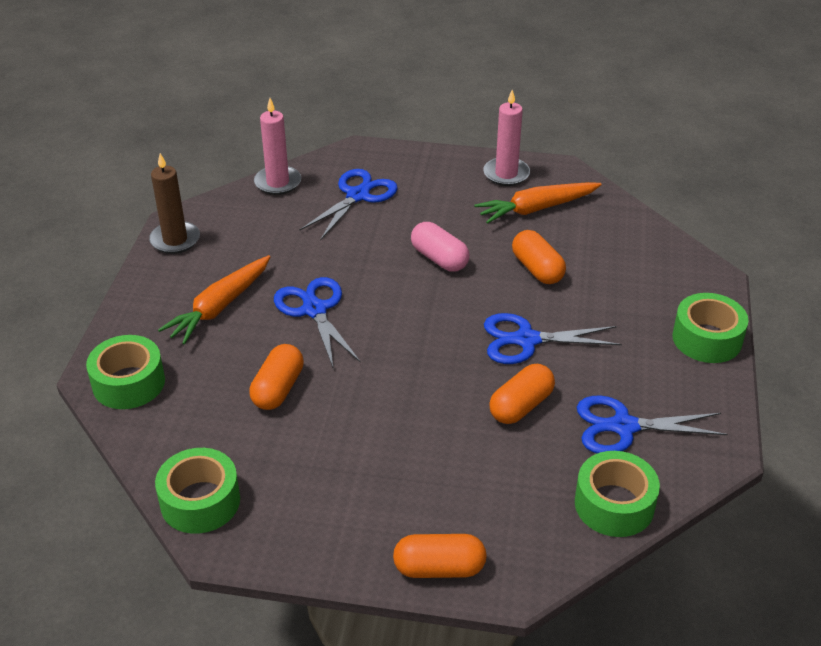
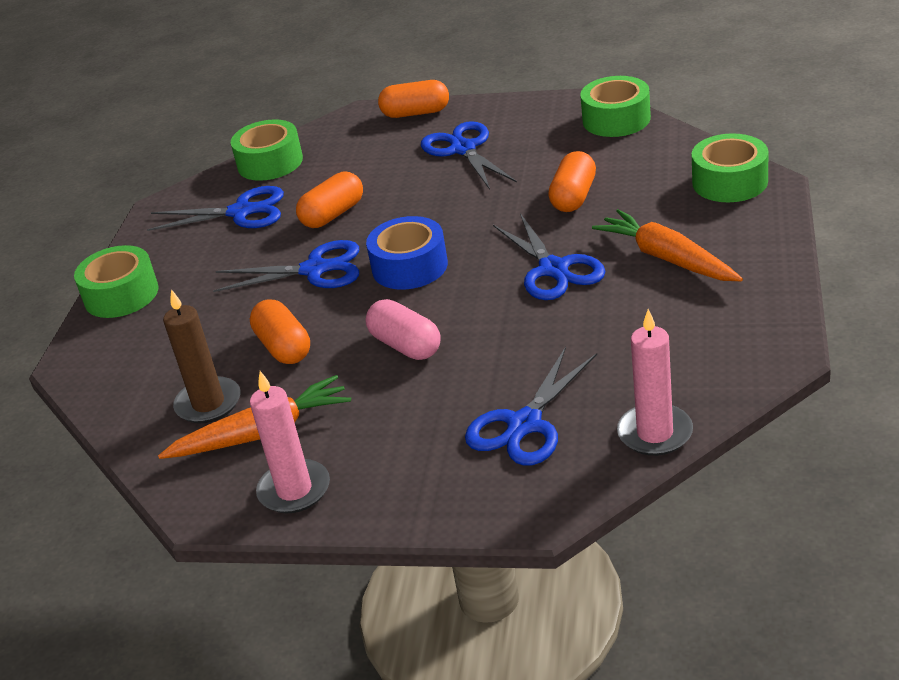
camera: 175 degrees left, 5 degrees down
brown candle [149,153,200,254] -> brown candle moved to [163,289,240,423]
orange carrot [158,255,270,345] -> orange carrot turned 75 degrees counterclockwise [592,209,743,281]
none -> blue tape [366,216,448,290]
none -> blue scissors [421,121,517,189]

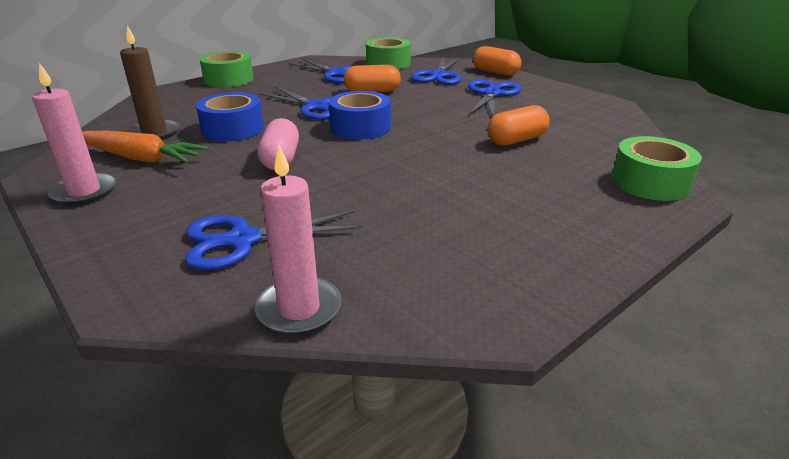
camera: 35 degrees right, 5 degrees down
orange capsule [250,300,310,364] -> blue tape [196,92,264,141]
blue scissors [493,213,606,300] -> blue scissors moved to [411,57,461,85]
green tape [580,76,651,137] -> none
orange carrot [592,209,743,281] -> none

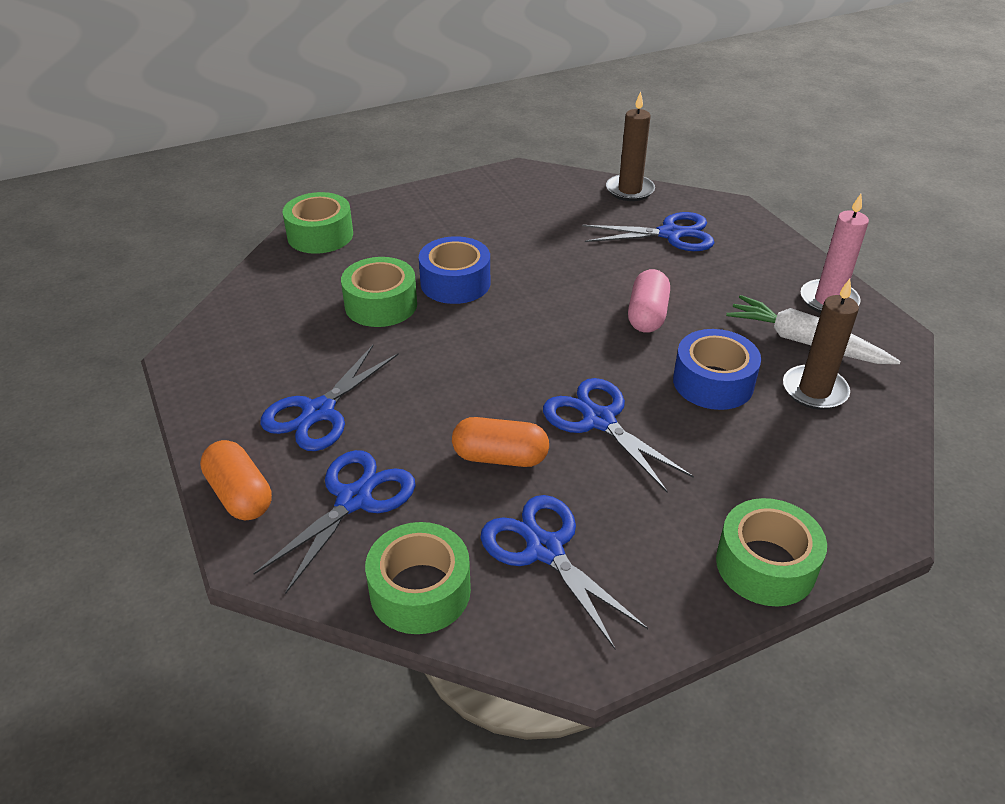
camera: 165 degrees left, 10 degrees up
orange carrot [82,131,208,163] -> white carrot [726,295,901,364]
pink candle [255,145,342,335] -> brown candle [606,92,655,201]
blue tape [329,91,391,139] -> blue tape moved to [419,236,490,304]
orange capsule [487,105,550,146] -> green tape [341,257,417,327]

